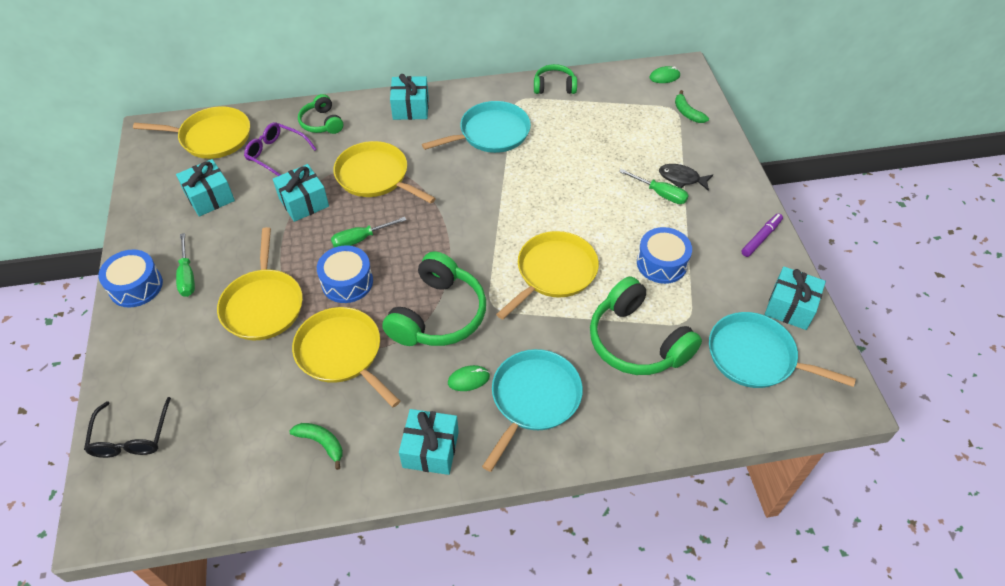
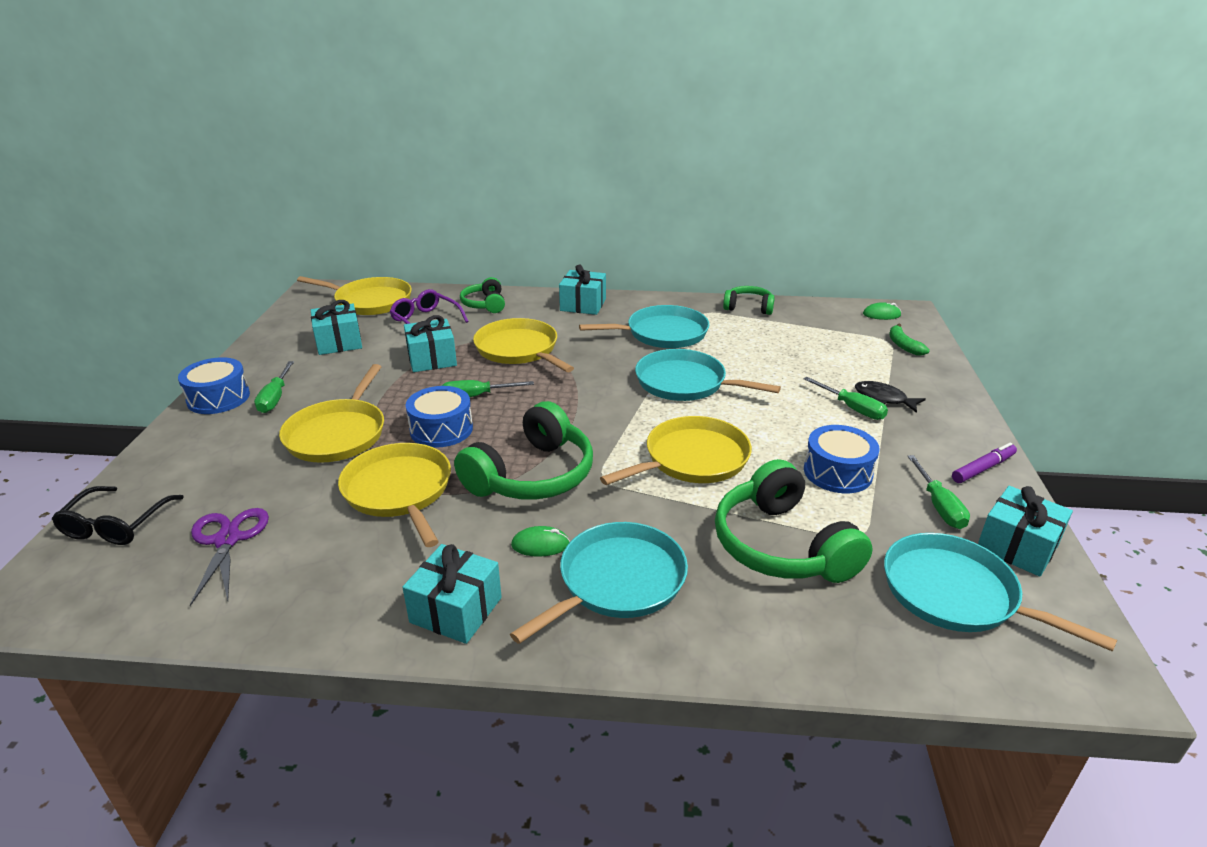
camera: 15 degrees right, 20 degrees down
green banana [289,423,343,470] -> none
none -> purple scissors [190,508,269,606]
none -> turquoise pan [635,349,781,401]
none -> green screwdriver [907,455,970,529]

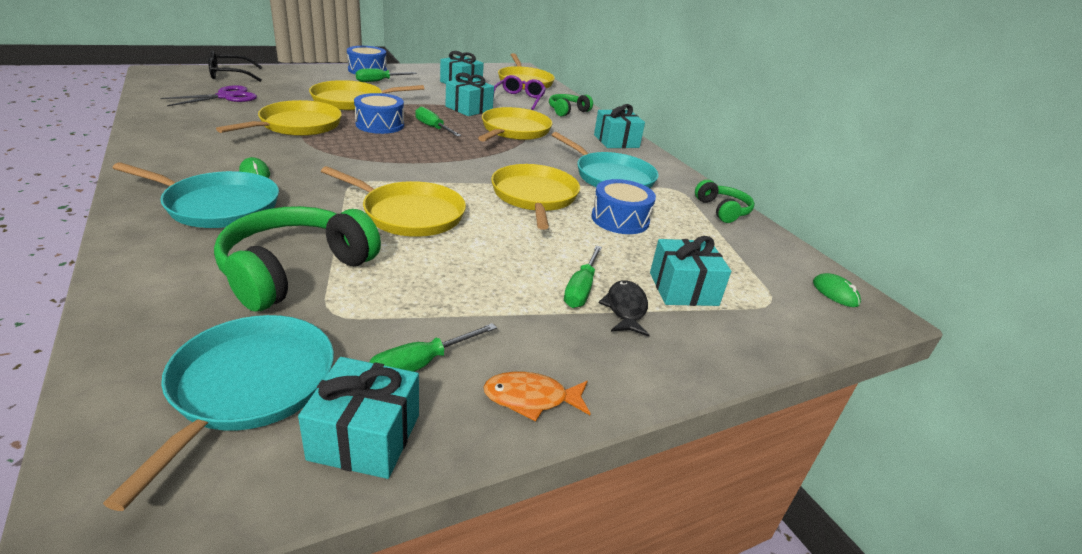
camera: 55 degrees right, 0 degrees up
turquoise gift [402,544,502,644] -> turquoise gift moved to [650,236,731,306]
green headphones [454,401,593,500] -> none
turquoise pan [635,349,781,401] -> yellow pan [491,164,580,230]
blue drum [804,425,880,493] -> blue drum moved to [591,179,656,234]
green banana [889,324,930,355] -> none
purple marker [952,443,1017,483] -> orange fish [483,371,591,422]

